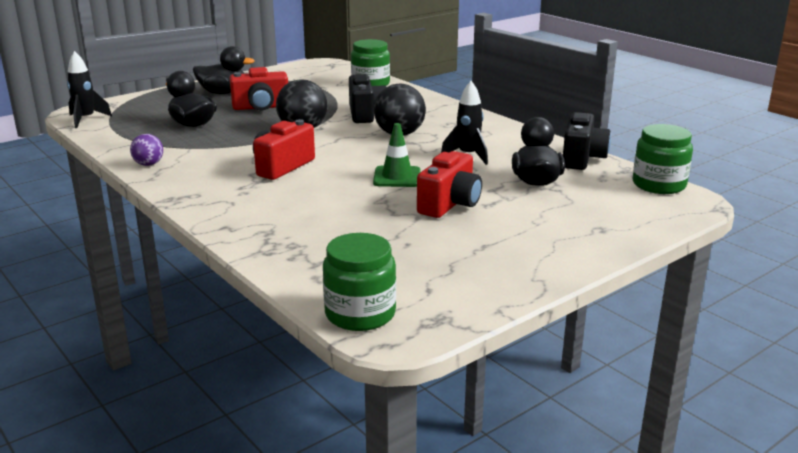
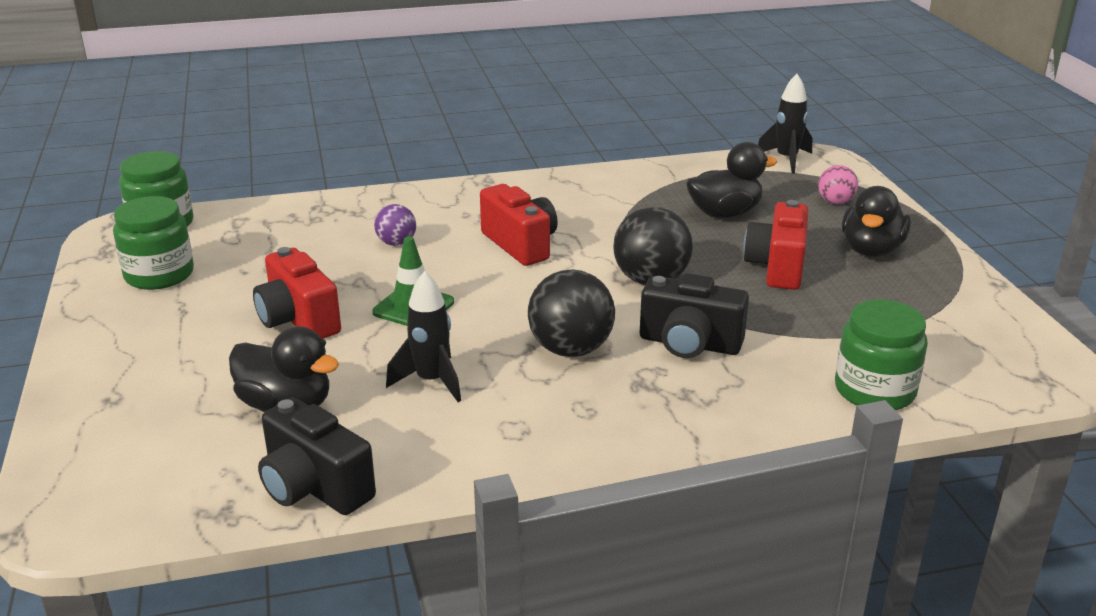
camera: 115 degrees right, 5 degrees up
purple ball [130,134,163,166] -> purple ball moved to [374,204,416,246]
green jar [633,124,693,194] -> green jar moved to [113,196,194,290]
none -> pink ball [818,165,858,204]

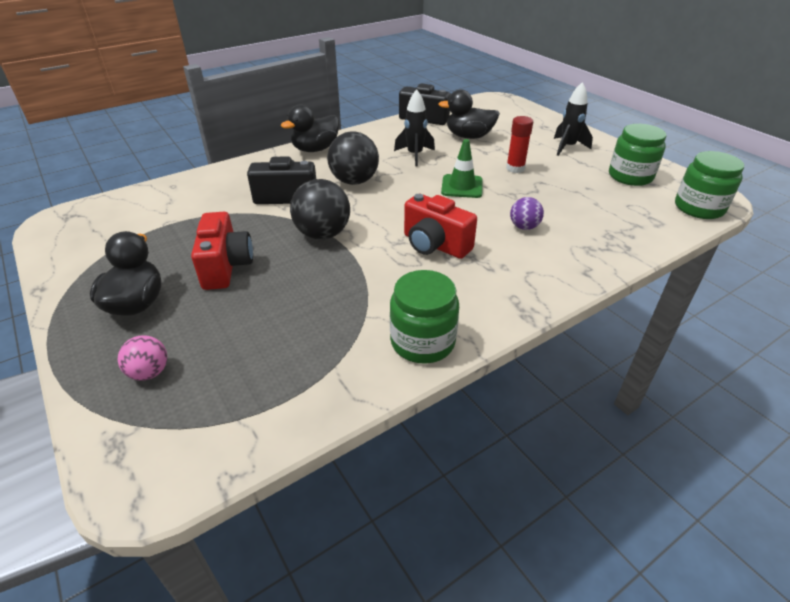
camera: 160 degrees right, 10 degrees up
red camera [253,247,341,339] -> red glue stick [506,116,533,173]
black duck [686,142,777,218] -> black duck moved to [281,104,339,152]
black rocket [758,74,812,174] -> black rocket moved to [554,82,593,156]
green jar [835,299,928,410] -> green jar moved to [390,270,459,364]

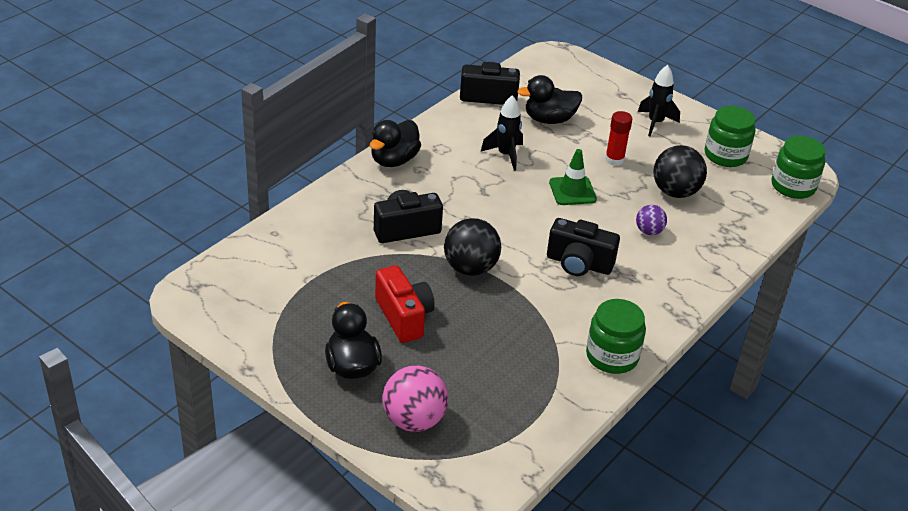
camera: 20 degrees left, 0 degrees up
pink ball [118,335,167,381] -> pink ball [382,366,448,432], size x1.78
black ball [327,131,379,185] -> black ball moved to [653,145,707,198]
red camera [404,194,477,259] -> black camera [547,218,620,276]

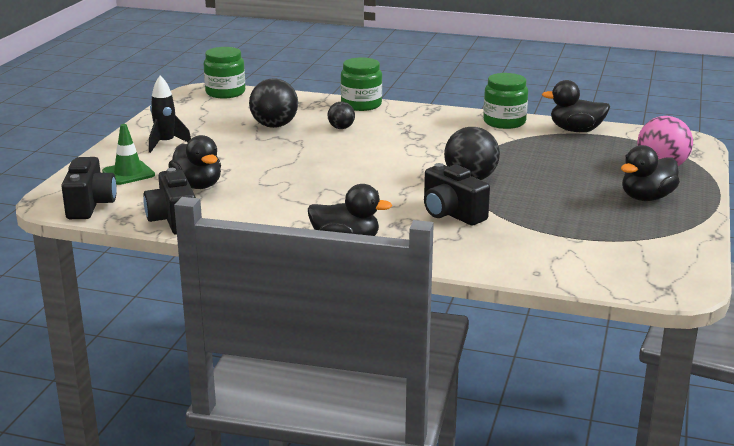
camera: 110 degrees left, 15 degrees down
red camera [375,265,435,343] -> none
black rocket [481,95,523,171] -> none
black camera [547,218,620,276] -> black camera moved to [61,157,117,219]
green traffic cone [549,149,597,205] -> green traffic cone moved to [102,124,155,185]
red glue stick [605,111,632,166] -> none
purple ball [636,205,667,235] -> black ball [328,102,355,129]
green jar [705,106,756,167] -> green jar moved to [341,57,382,111]
none -> black duck [542,80,610,132]

